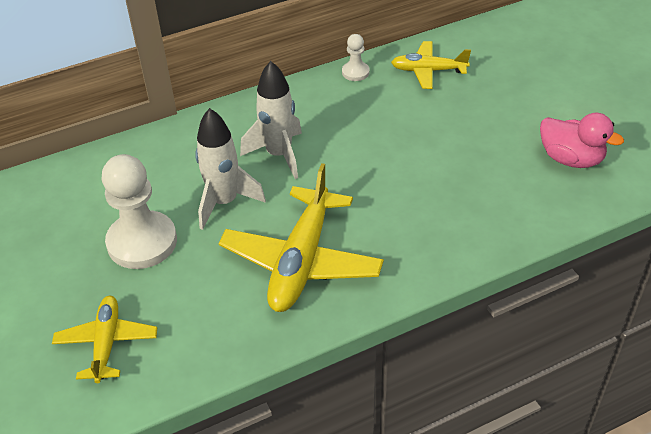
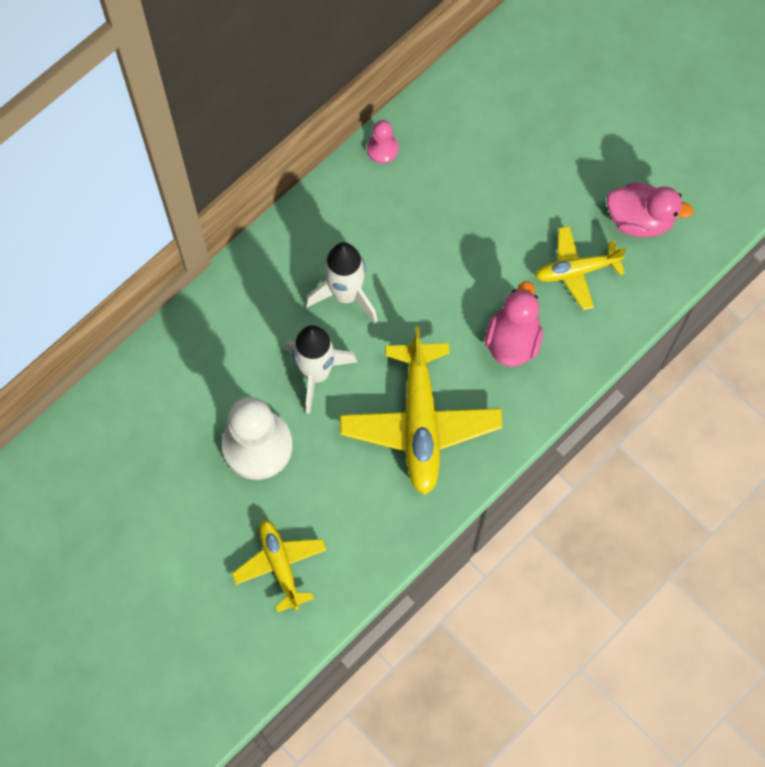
camera: 20 degrees left, 25 degrees up
white pawn [342,34,369,81] -> pink pawn [367,120,399,164]
yellow plane [391,41,471,89] -> yellow plane moved to [535,226,626,310]
none -> pink duck [485,281,543,367]

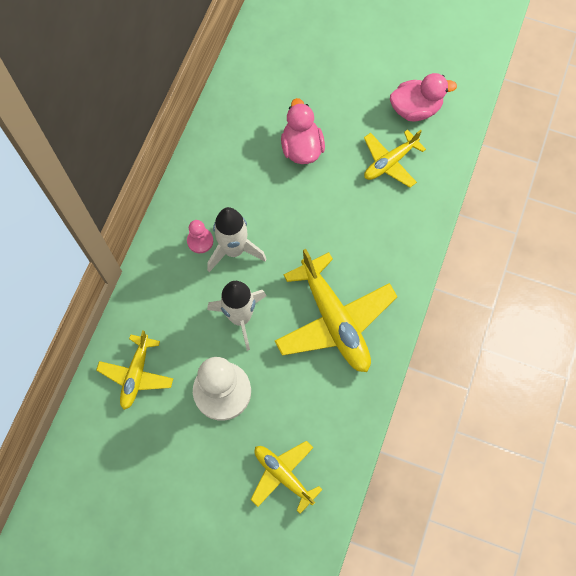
camera: 25 degrees left, 0 degrees up
pink pawn [367,120,399,164] -> pink pawn moved to [187,220,213,253]
pink duck [485,281,543,367] -> pink duck moved to [281,98,325,164]
none -> yellow plane [96,330,173,410]

